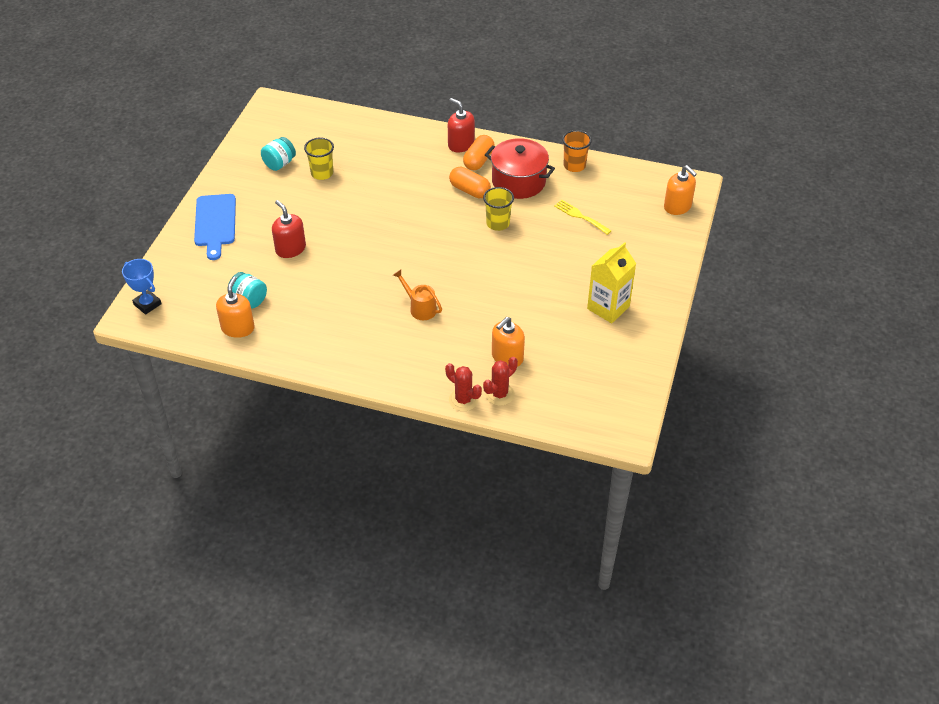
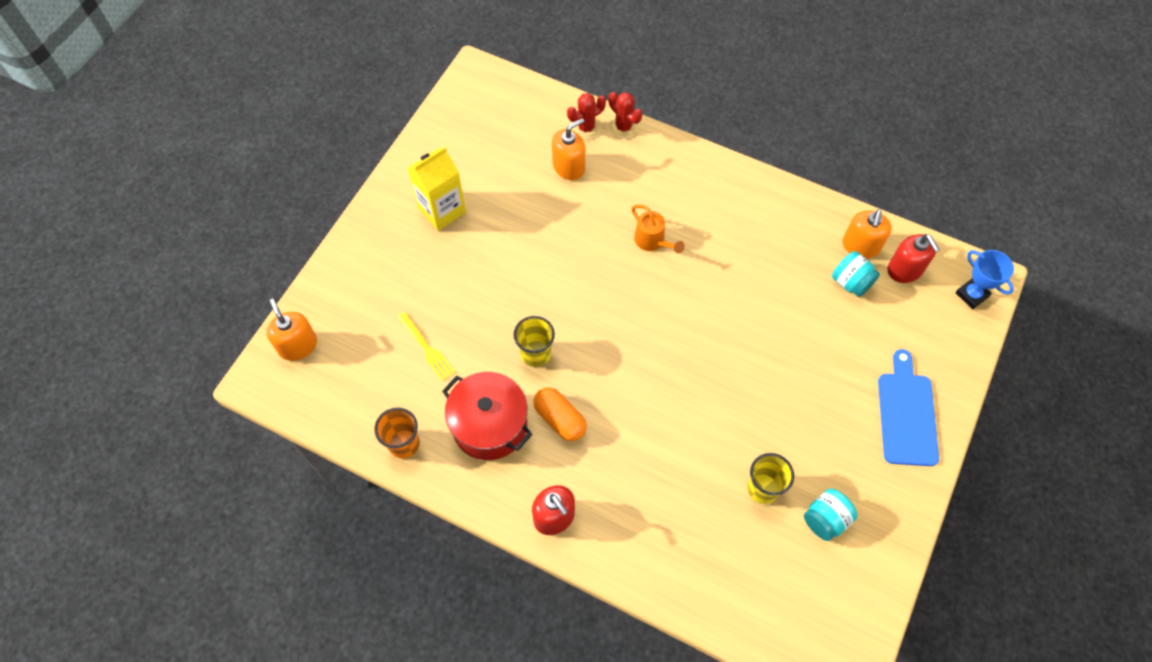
camera: 170 degrees left, 15 degrees up
red soap dispenser [272,200,306,258] -> red soap dispenser moved to [887,234,940,283]
orange capsule [463,135,495,170] -> none

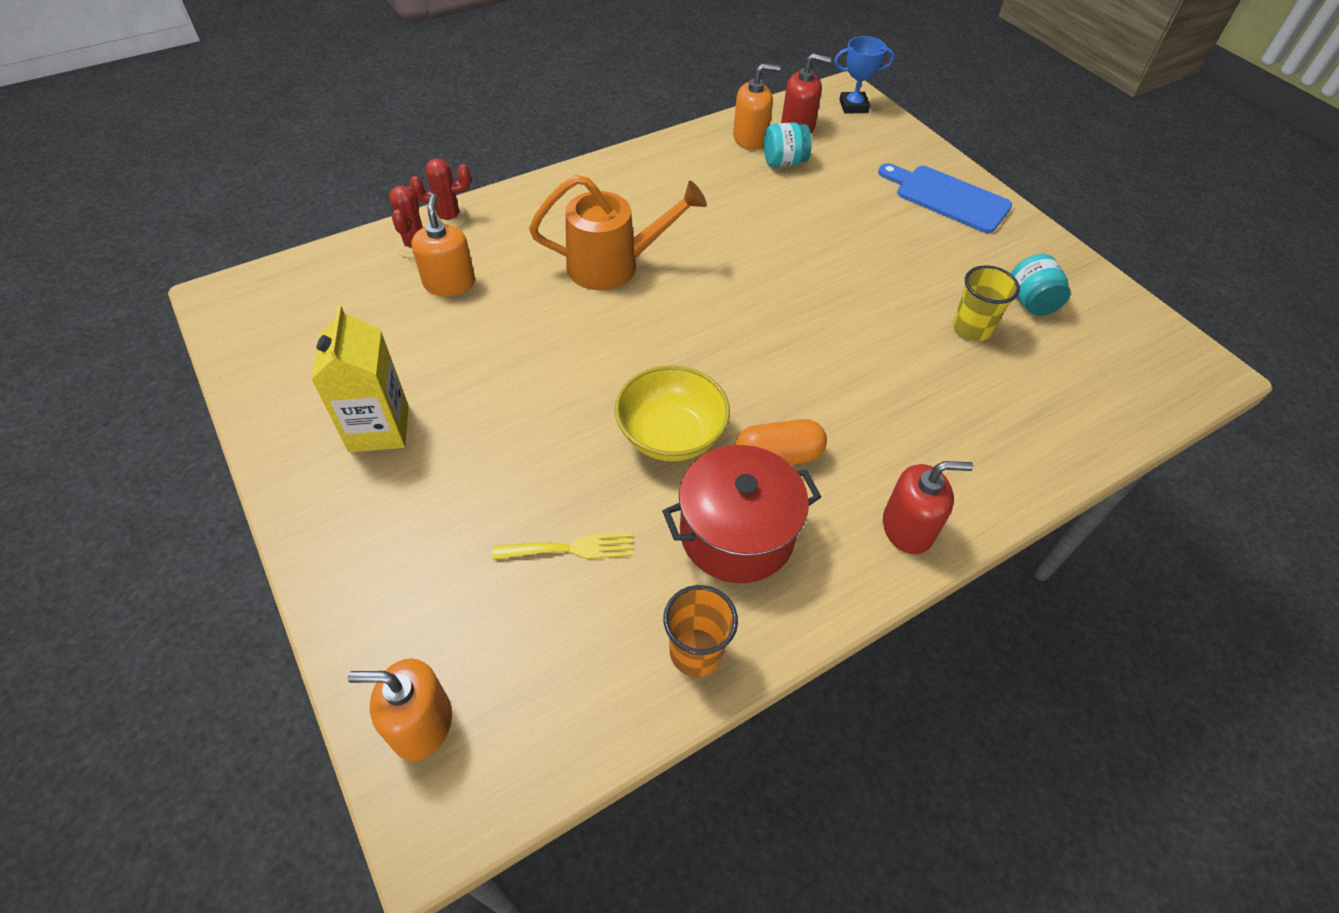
camera: 60 degrees left, 10 degrees down
yellow cup [514,316,555,367] -> yellow bowl [615,365,730,462]
orange watering can [631,205,685,254] -> orange watering can [529,175,707,290], size x1.75
orange soap dispenser [842,209,892,259] -> orange soap dispenser turned 60 degrees counterclockwise [733,64,780,150]

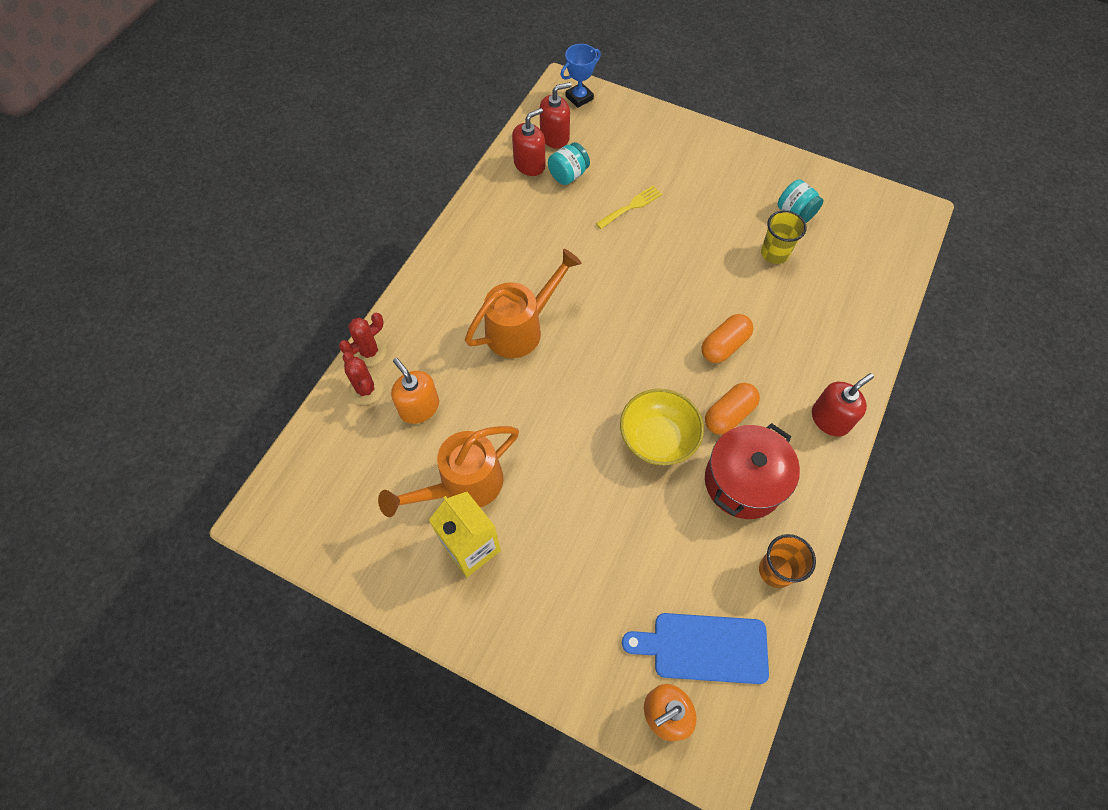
camera: 30 degrees left, 10 degrees up
yellow fork [492,532,633,560] -> yellow fork moved to [596,186,662,229]
orange soap dispenser [733,64,780,150] -> red soap dispenser [512,108,545,176]
blue cutting board [878,163,1012,233] -> blue cutting board moved to [622,613,769,684]
none -> orange watering can [378,426,519,517]
none -> orange capsule [701,314,753,363]

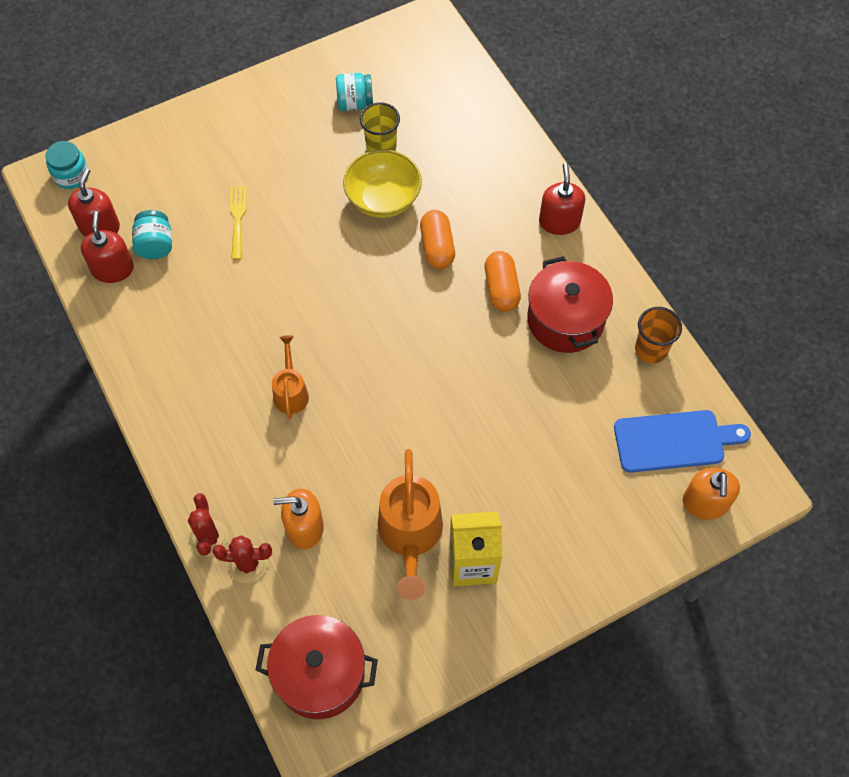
camera: 55 degrees left, 0 degrees up
orange watering can [465,249,582,358] -> orange watering can [272,335,309,419], size x0.57
blue trophy [561,44,601,108] -> turquoise jar [45,141,88,189]
yellow bowl [620,389,704,465] -> yellow bowl moved to [343,149,422,218]
blue cutting board [622,613,769,684] -> blue cutting board turned 135 degrees counterclockwise [614,410,751,473]
none -> red pot [256,615,378,719]

